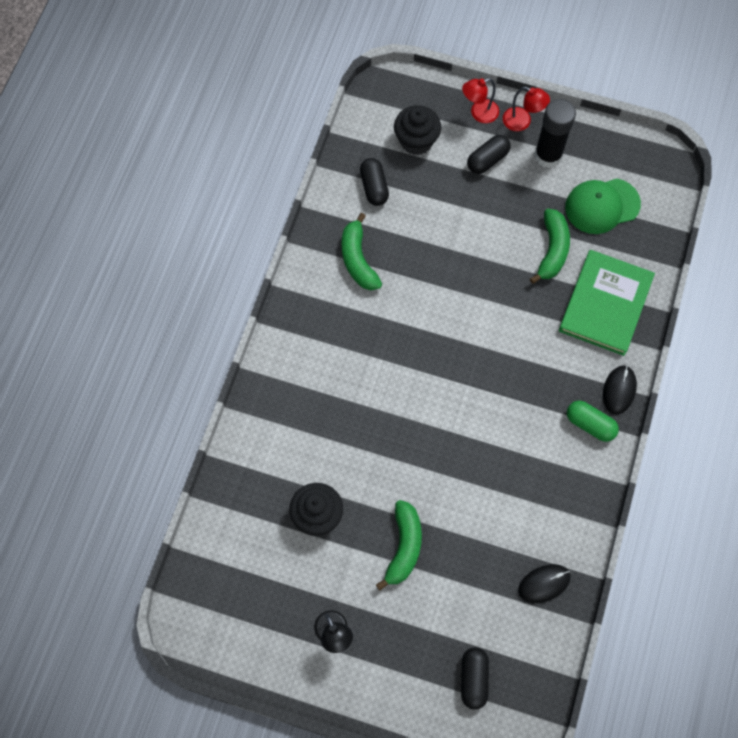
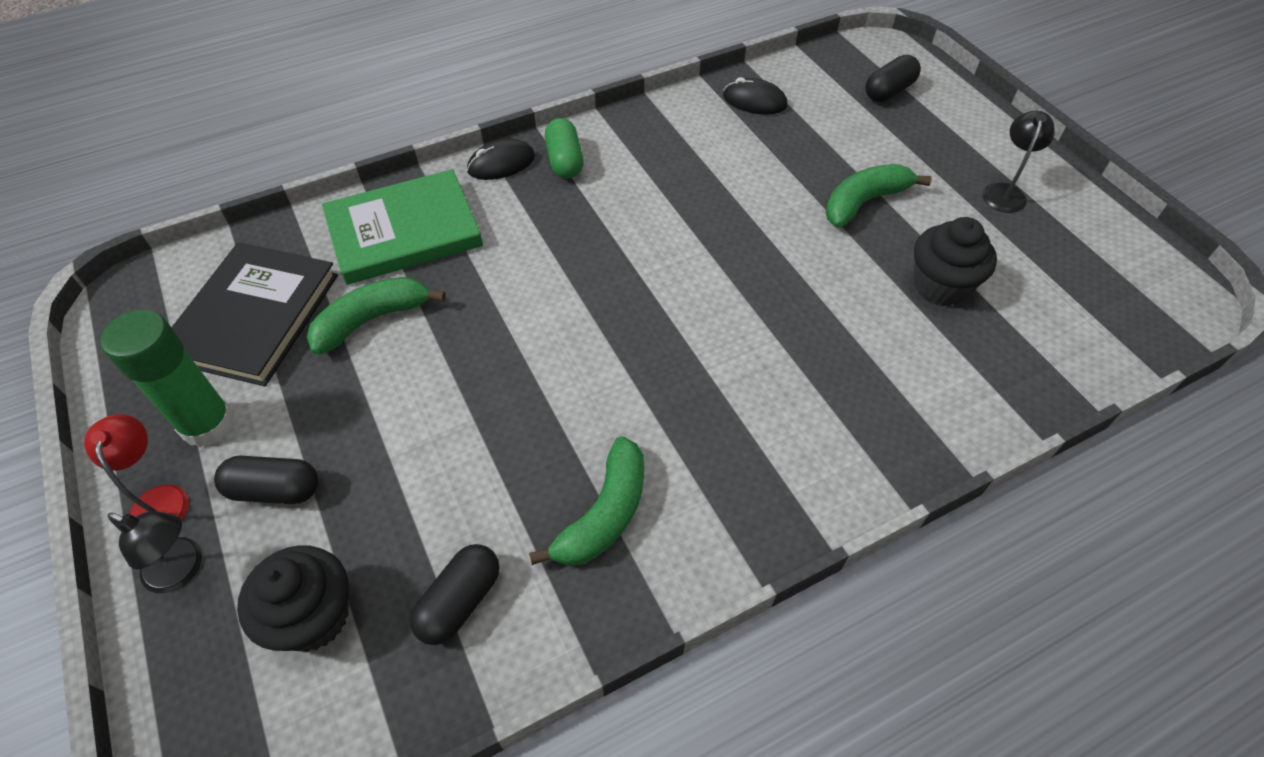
camera: 135 degrees left, 15 degrees down
red lamp [462,78,499,123] -> black lamp [107,511,202,593]
black glue stick [534,99,576,168] -> green glue stick [101,310,235,447]
green cap [565,178,641,234] -> black book [171,242,338,386]

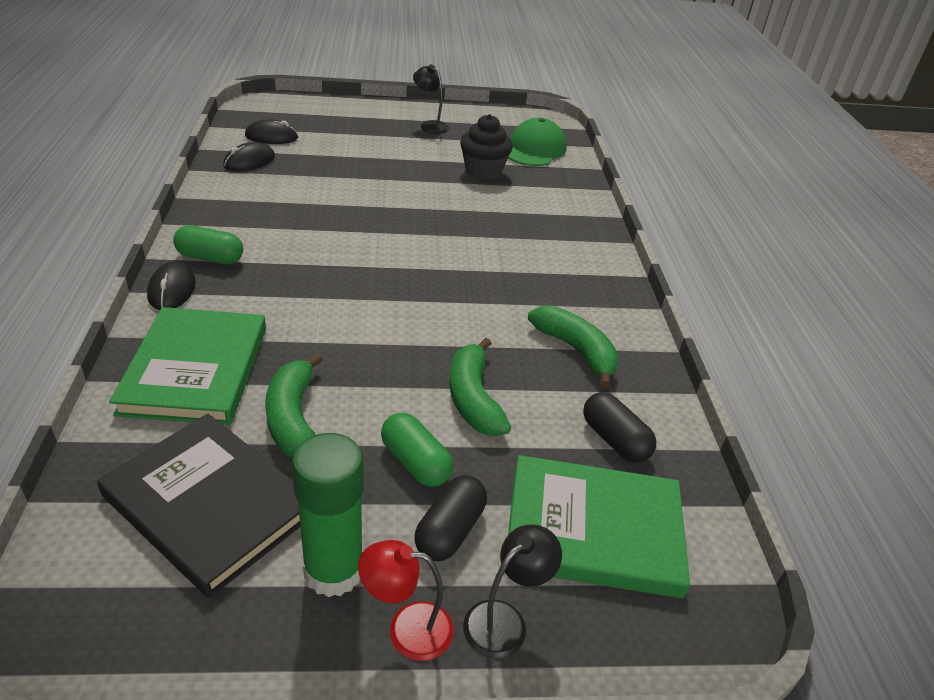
camera: 70 degrees left, 15 degrees down
black cupcake [237,545,349,652] -> green book [508,455,690,598]
green banana [826,164,931,228] -> green banana moved to [450,338,511,436]
black capsule [865,55,921,102] -> none
none -> black mouse [245,119,298,144]
none -> green capsule [381,413,453,487]
none -> green cap [508,118,567,166]

